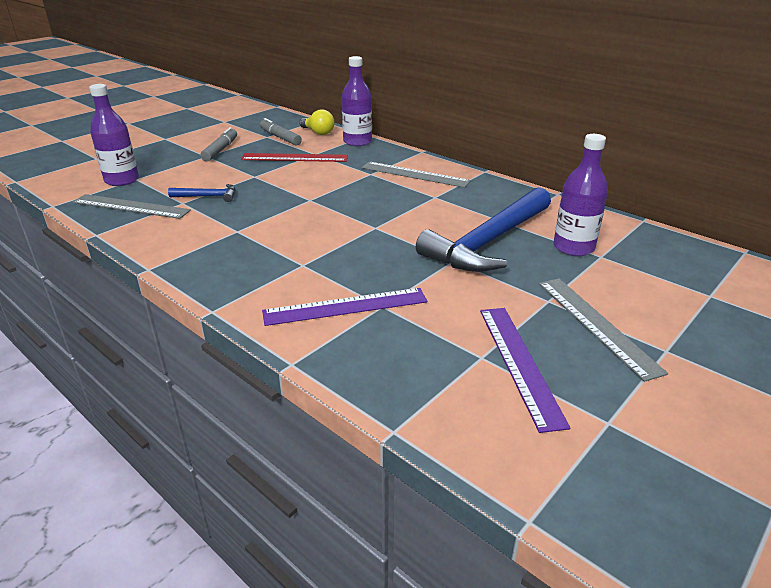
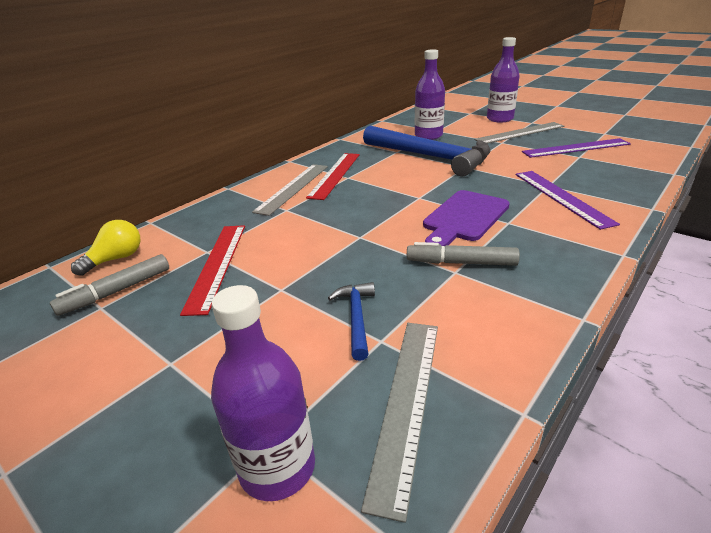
camera: 90 degrees left, 0 degrees up
grey marker [201,127,237,161] -> grey marker moved to [407,242,520,266]
purple bottle [342,56,372,146] -> purple bottle moved to [487,37,520,122]
none -> red ruler [306,153,360,200]
none -> purple cutting board [423,190,510,246]

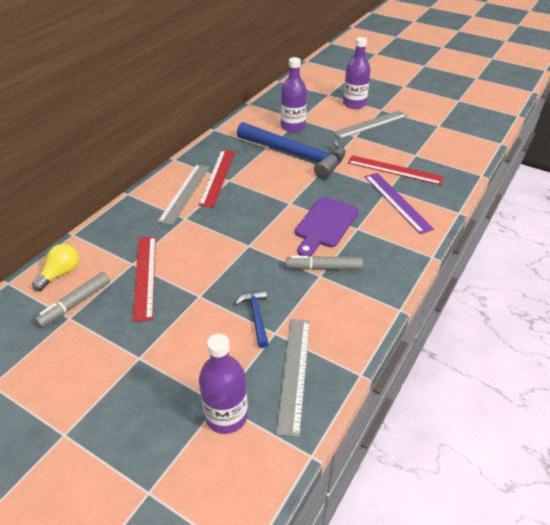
camera: 10 degrees left, 10 degrees up
purple ruler [522,138,631,158] -> none
none -> red ruler [348,155,444,185]

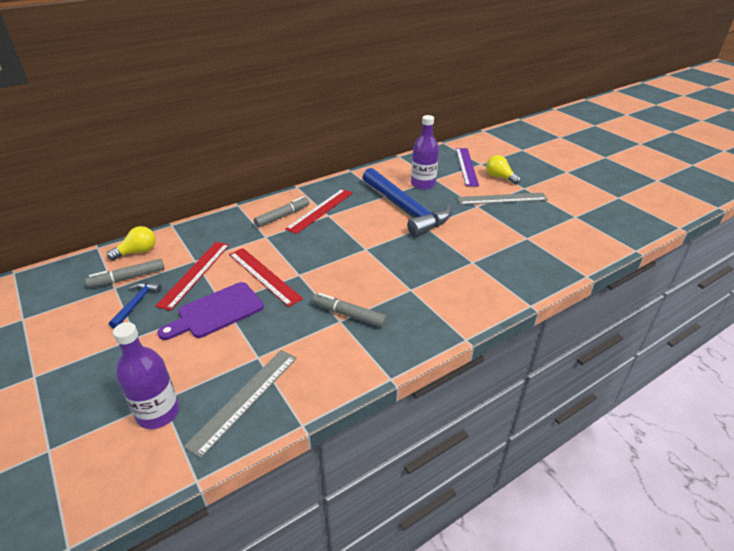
camera: 25 degrees right, 5 degrees down
grey ruler [157,164,210,225] -> grey marker [254,196,309,227]
blue hammer [235,290,269,348] -> blue hammer moved to [109,282,162,328]
purple cutting board [295,197,359,256] -> purple cutting board moved to [157,282,264,340]
purple bottle [343,37,371,109] -> yellow light bulb [486,155,521,184]
red ruler [348,155,444,185] -> red ruler moved to [229,248,303,307]
purple ruler [365,173,434,234] -> purple ruler moved to [456,148,479,186]

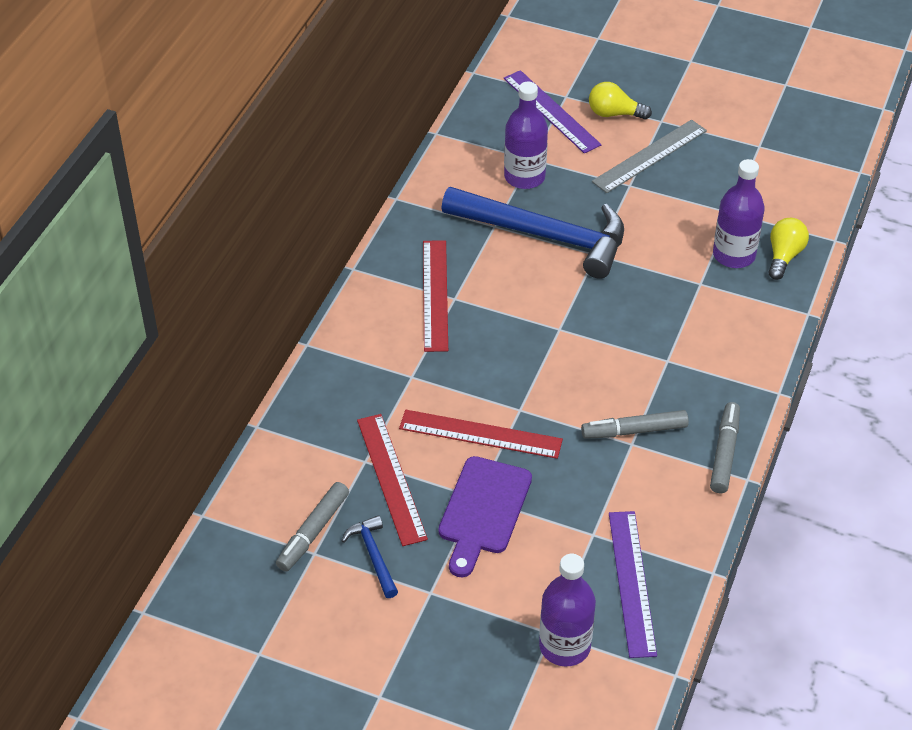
camera: 35 degrees left, 10 degrees up
yellow light bulb [107,226,156,260] -> yellow light bulb moved to [768,218,809,280]
grey ruler [184,350,297,458] -> purple ruler [609,511,657,658]
grey marker [254,196,309,227] -> grey marker moved to [710,402,740,493]
none -> purple bottle [713,159,765,268]

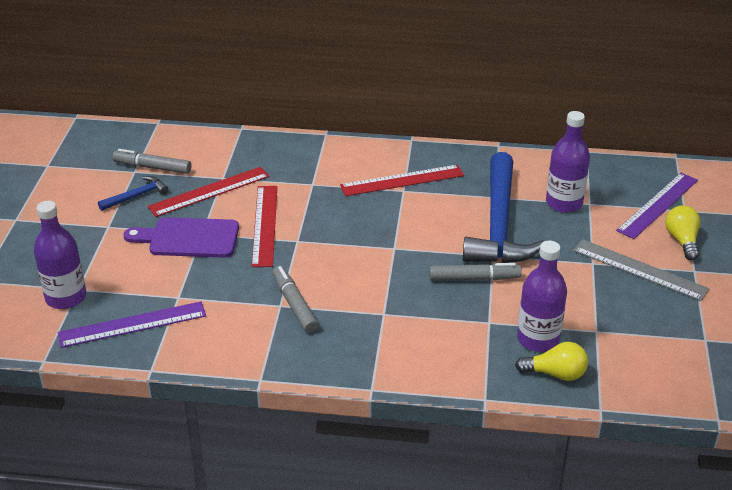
camera: 75 degrees right, 10 degrees down
grey marker [710,402,740,493] -> grey marker moved to [429,263,522,281]

